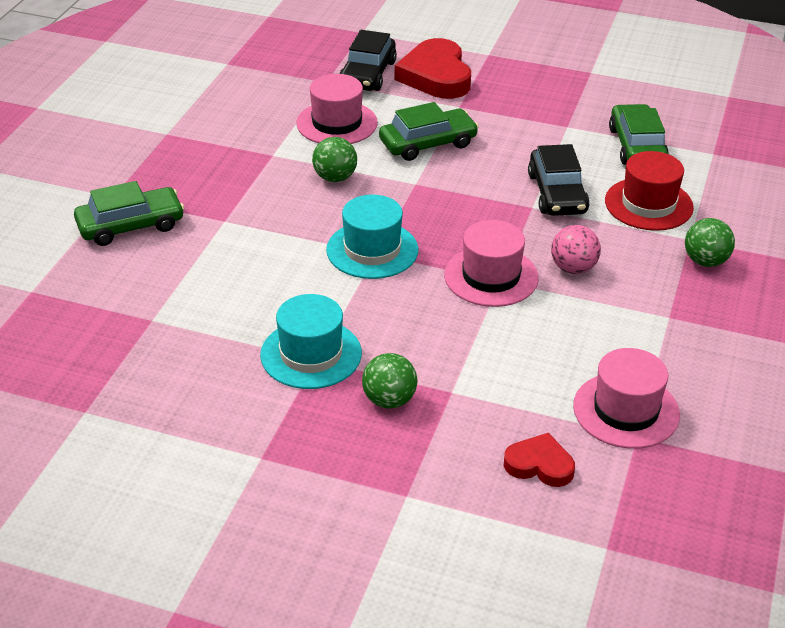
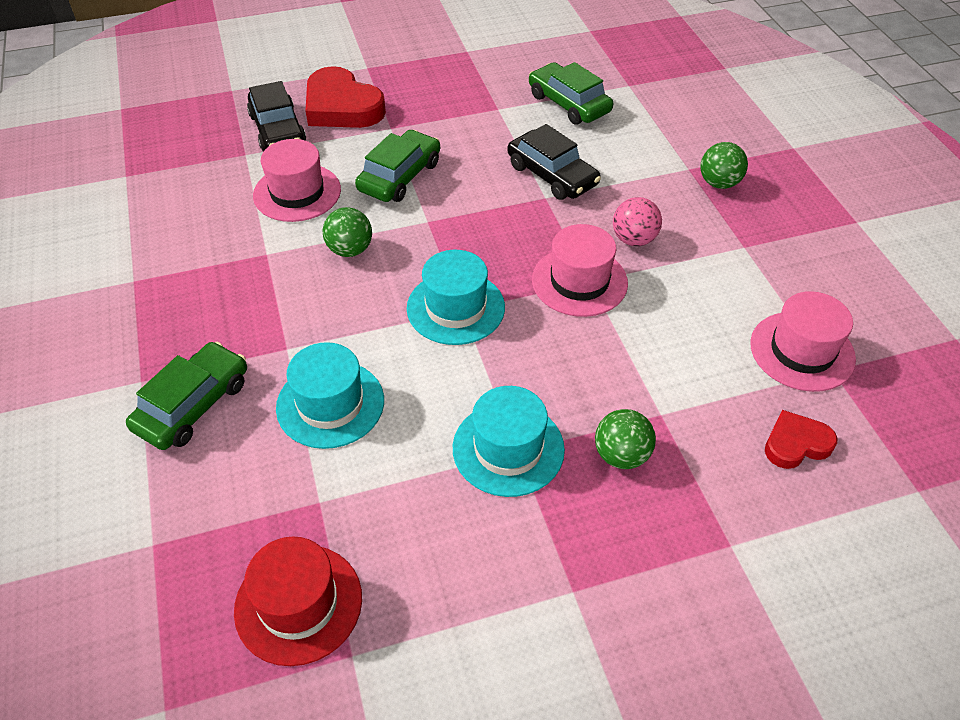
camera: 35 degrees left, 10 degrees up
red hat [605,151,694,231] -> red hat moved to [234,536,362,666]
none -> turquoise hat [276,342,384,449]

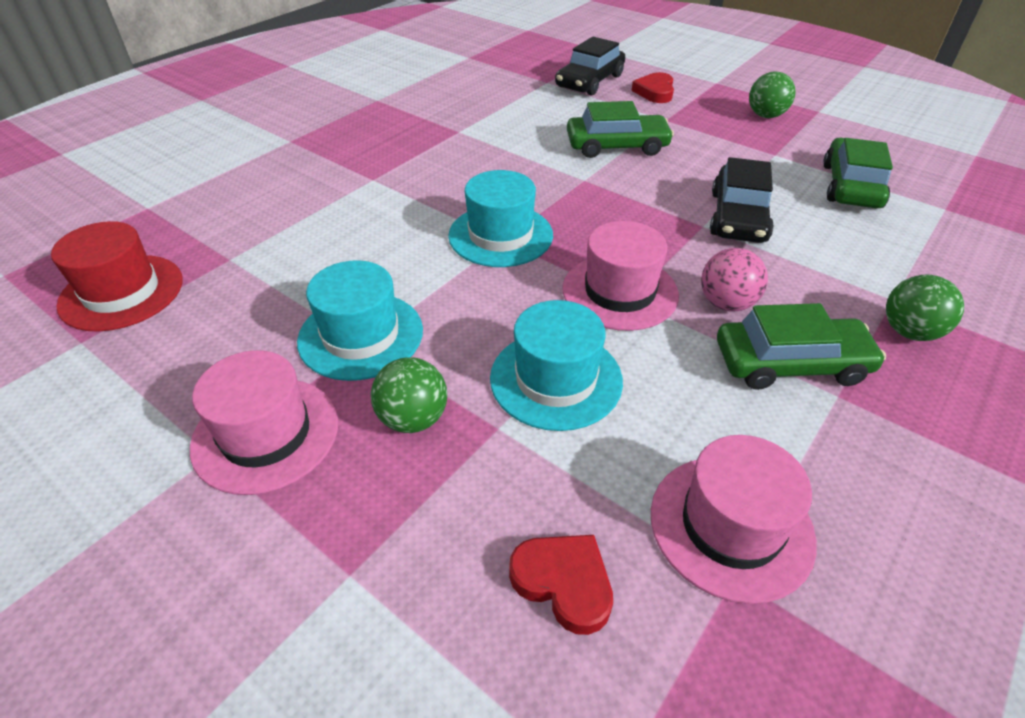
camera: 55 degrees right, 5 degrees down
green car [126,342,247,450] -> green car moved to [717,303,886,390]
pink hat [253,139,341,222] -> pink hat moved to [190,350,338,495]
turquoise hat [276,342,384,449] -> turquoise hat moved to [490,300,623,431]
red heart [306,66,386,128] -> red heart [631,72,674,103], size x0.56
green ball [323,207,372,257] -> green ball moved to [749,72,796,118]

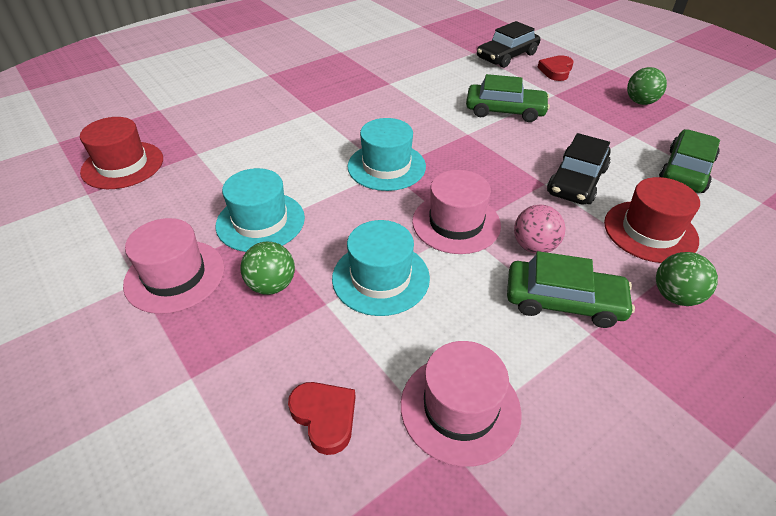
camera: 15 degrees right, 0 degrees up
none -> red hat [604,177,700,263]

